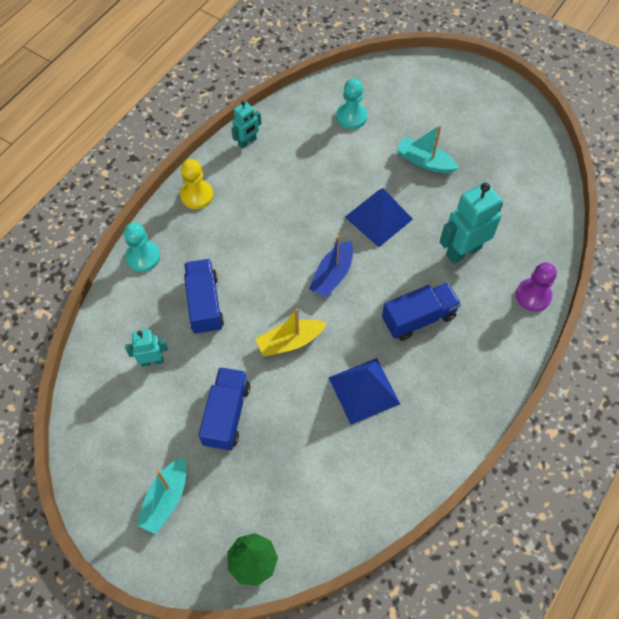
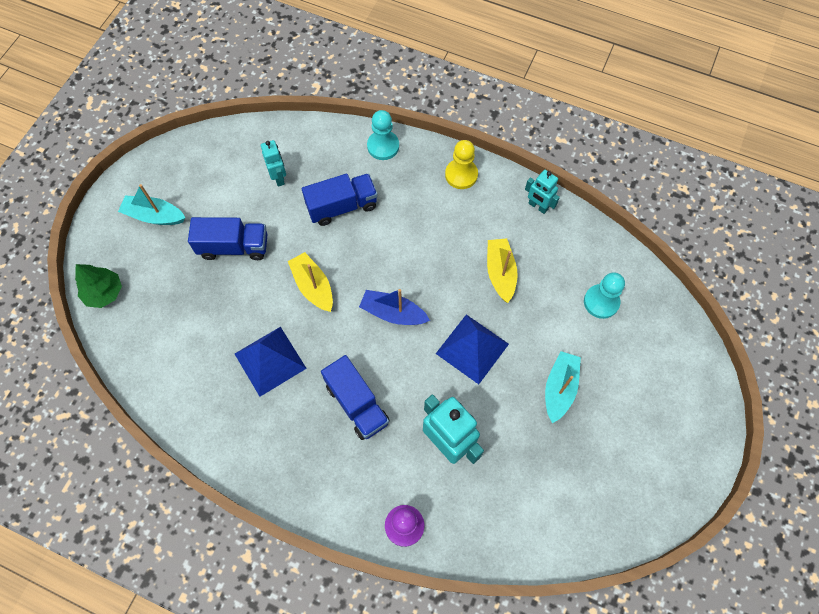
camera: 80 degrees right, 5 degrees up
none -> yellow boat [487,238,518,303]

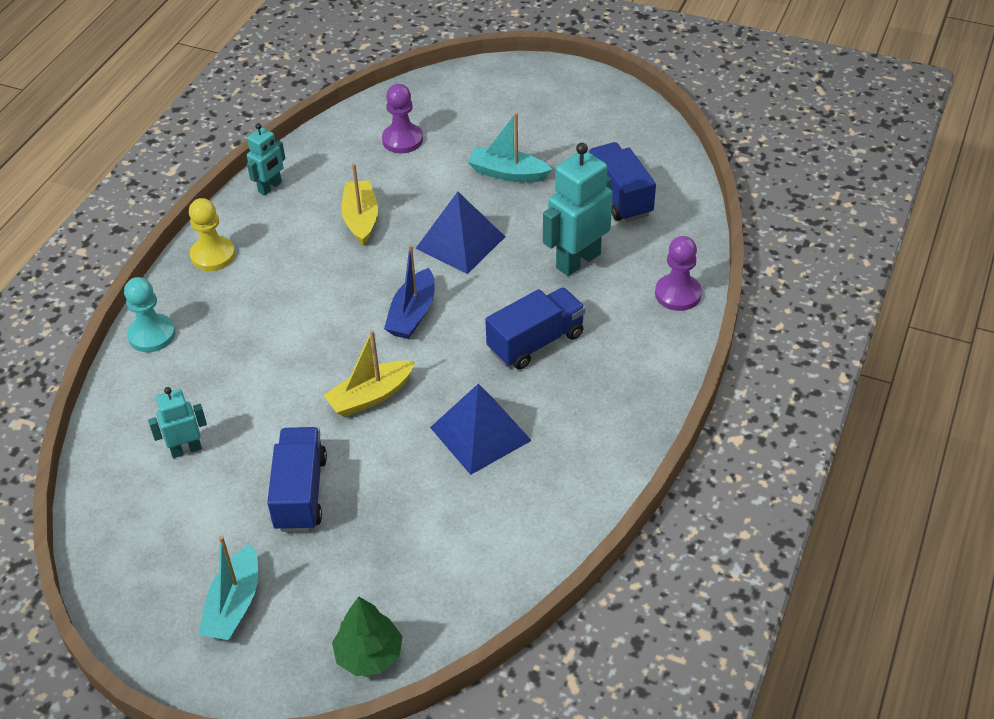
camera: 90 degrees left, 20 degrees down
blue truck [302,173,378,226] -> blue truck moved to [588,142,656,222]
yellow boat [487,238,518,303] -> yellow boat turned 90 degrees clockwise [341,163,378,246]
turquoise pawn [584,272,625,319] -> purple pawn [382,84,423,153]

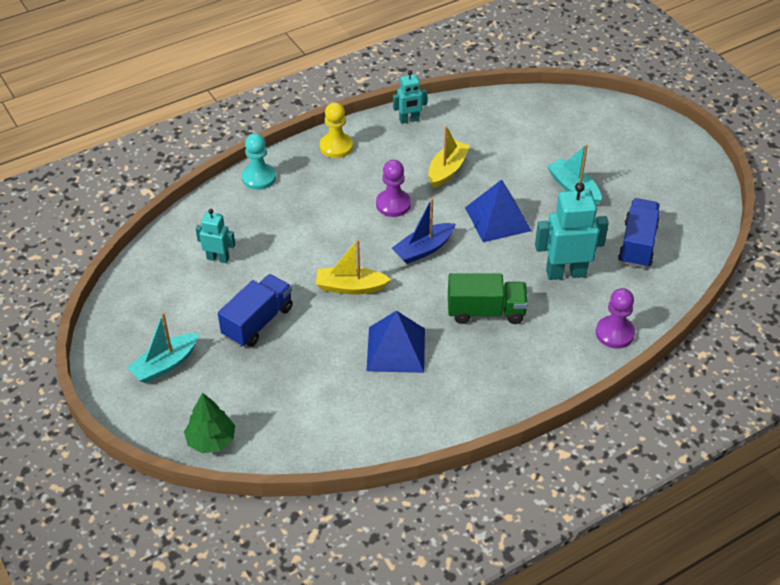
camera: 35 degrees right, 0 degrees up
purple pawn [382,84,423,153] -> purple pawn moved to [376,160,411,217]
blue truck [485,287,586,370] -> green truck [448,273,528,324]

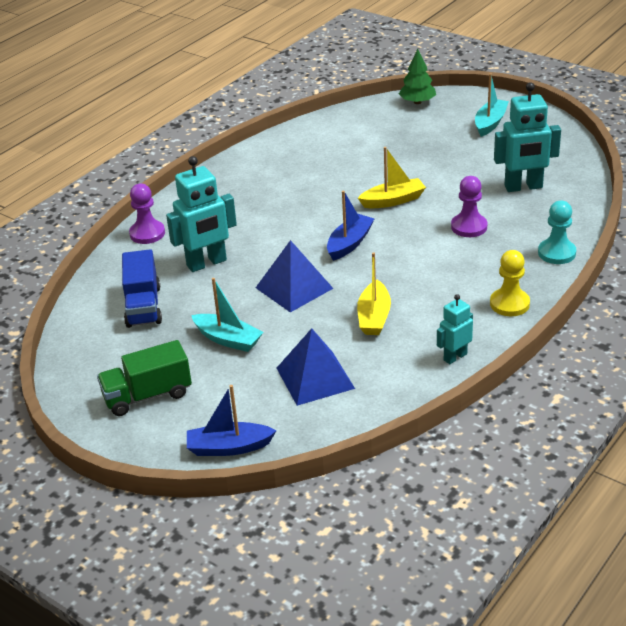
camera: 160 degrees right, 10 degrees down
turquoise robot [196,209,235,263] -> turquoise robot [494,82,561,192], size x1.76
blue truck [218,274,293,347] -> none
blue pyramid [367,311,425,373] -> blue pyramid moved to [277,328,355,406]
purple pawn [376,160,411,217] -> purple pawn moved to [451,176,487,237]
green truck [448,273,528,324] -> green truck moved to [97,340,192,416]
none -> blue boat [187,385,276,456]

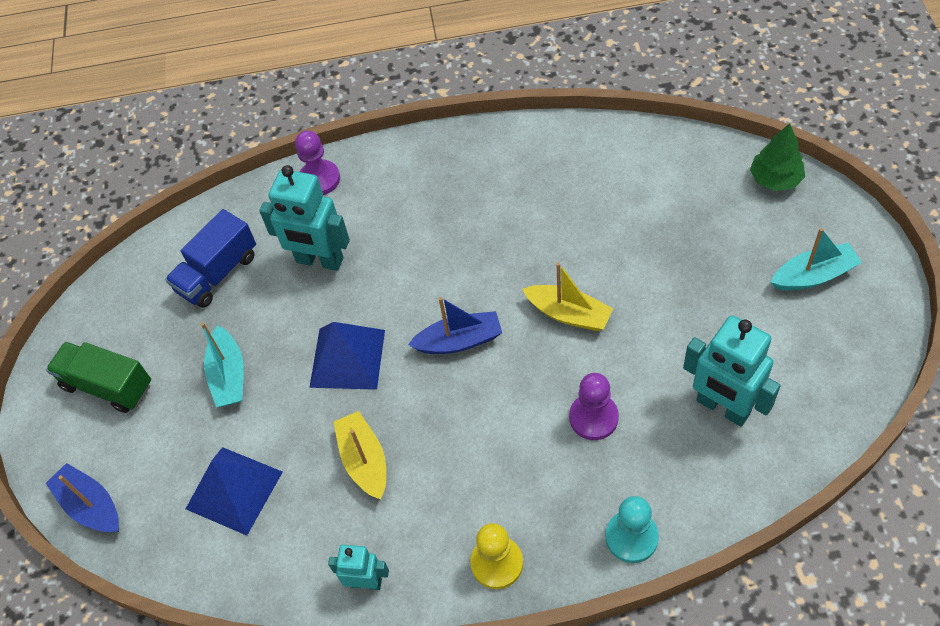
camera: 50 degrees right, 20 degrees up
yellow boat [357,252,391,335] -> yellow boat turned 105 degrees clockwise [333,411,386,500]

